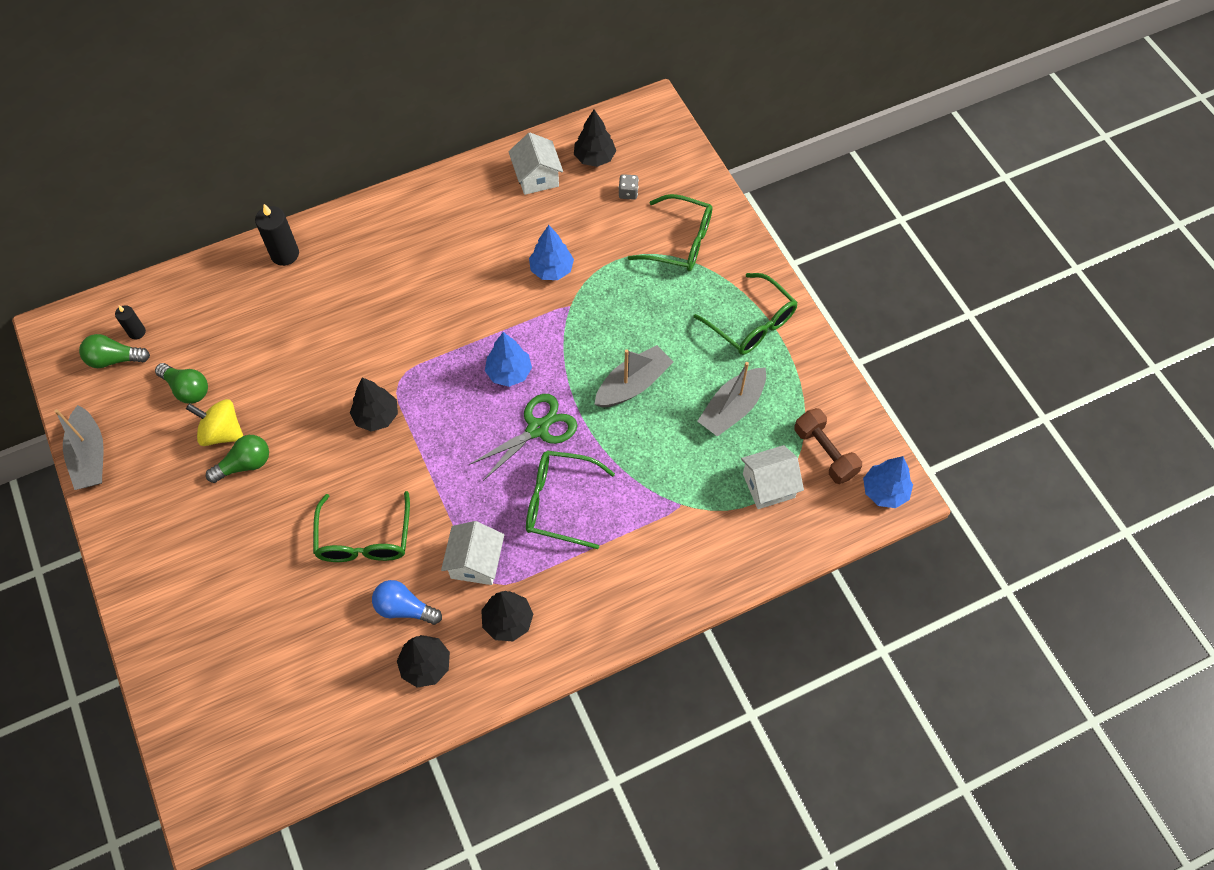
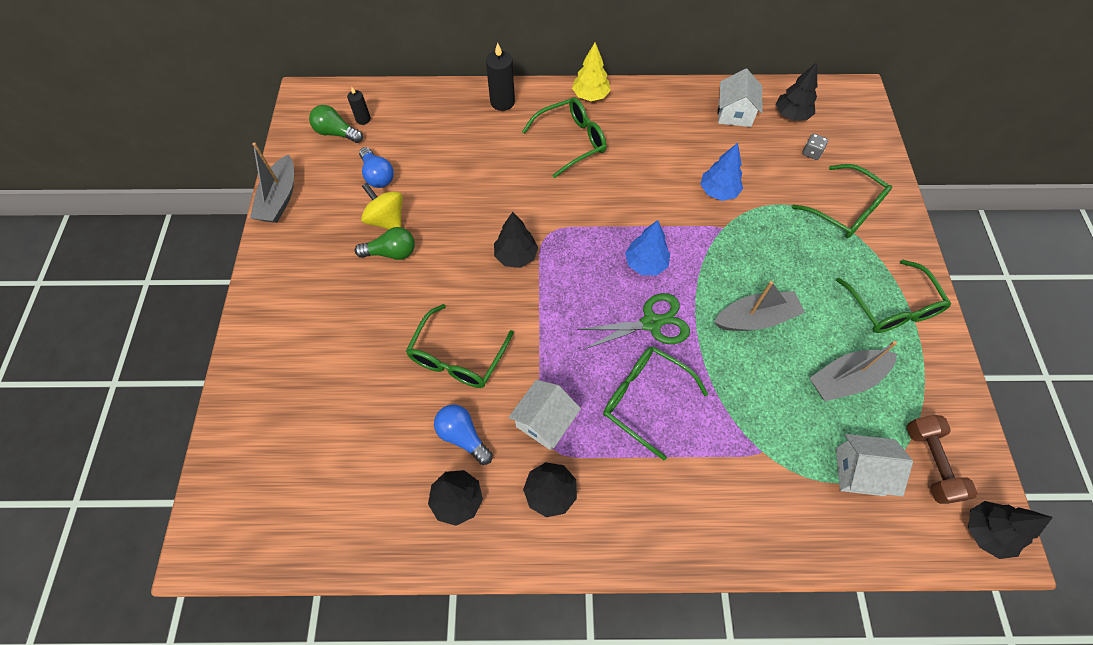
camera: 25 degrees right, 0 degrees up
green light bulb [155,363,208,404] -> blue light bulb [359,147,394,188]
blue tree [863,456,913,508] -> black tree [968,501,1053,559]
none -> green glasses [522,97,606,178]
none -> yellow tree [572,43,611,101]

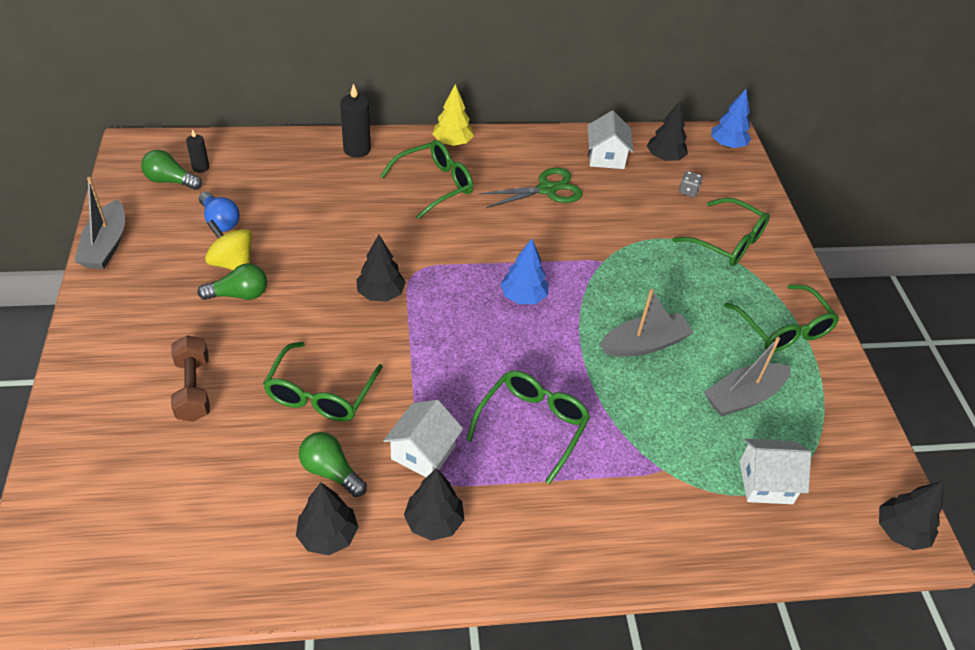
camera: 10 degrees left, 15 degrees down
blue light bulb [434,404,493,465] -> green light bulb [299,432,367,497]
green scissors [577,293,690,349] -> green scissors moved to [479,168,583,208]
green glasses [603,346,708,460] -> green glasses turned 90 degrees clockwise [466,370,590,484]
blue tree [700,143,743,201] -> blue tree moved to [711,89,751,148]
brown dumbbell [907,415,978,504] -> brown dumbbell moved to [171,335,210,422]

